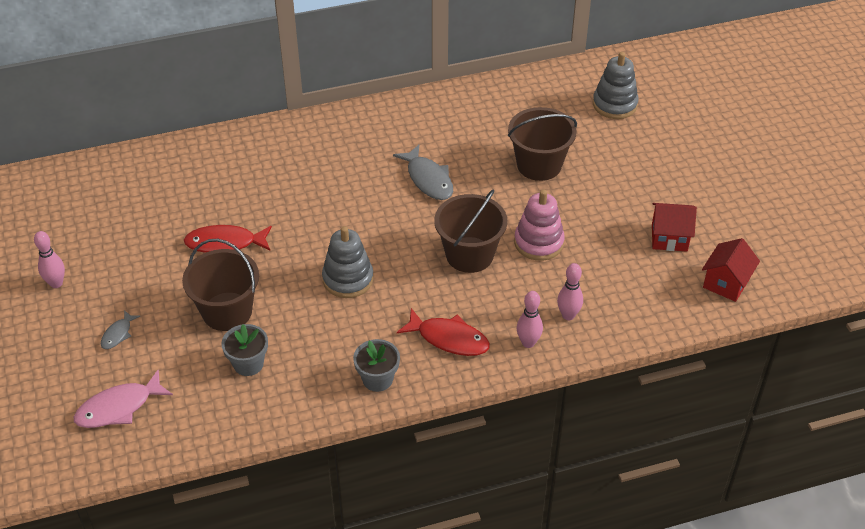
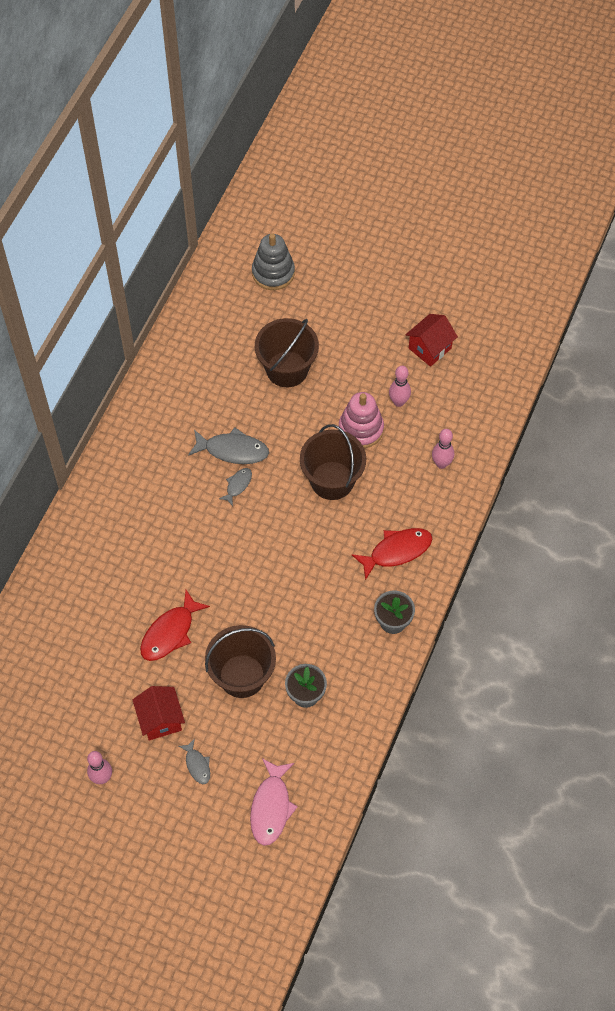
camera: 50 degrees left, 15 degrees up
grey stacking toy [322,226,374,298] -> none
pink bowling pin [517,291,543,348] -> pink bowling pin moved to [389,366,411,407]
red house [702,238,760,302] -> red house moved to [133,686,185,740]
none -> grey fish [219,468,252,506]

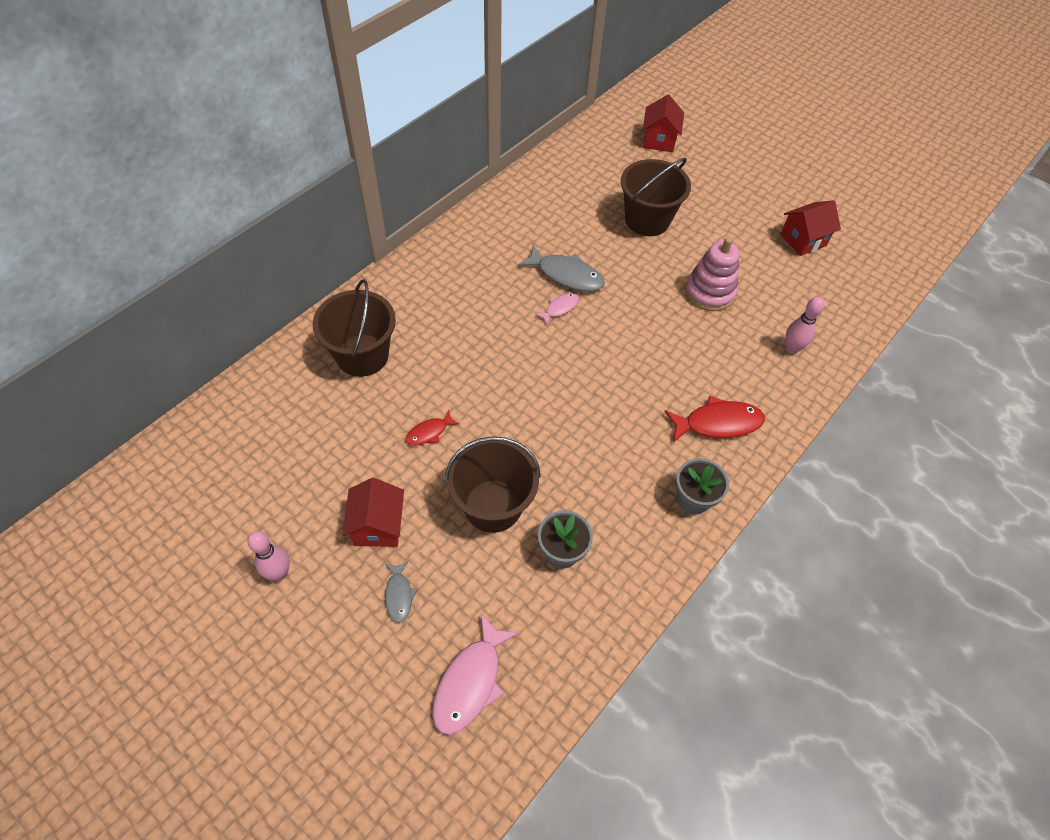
camera: 15 degrees right, 5 degrees down
red fish [140,590,210,661] -> red fish [405,410,460,446], size x0.55
grey fish [219,468,252,506] -> pink fish [535,293,579,325]
grey stacking toy [252,233,295,290] -> red house [643,95,684,152]
brown bucket [300,424,366,500] -> brown bucket moved to [313,279,396,377]
pink bowling pin [389,366,411,407] -> none

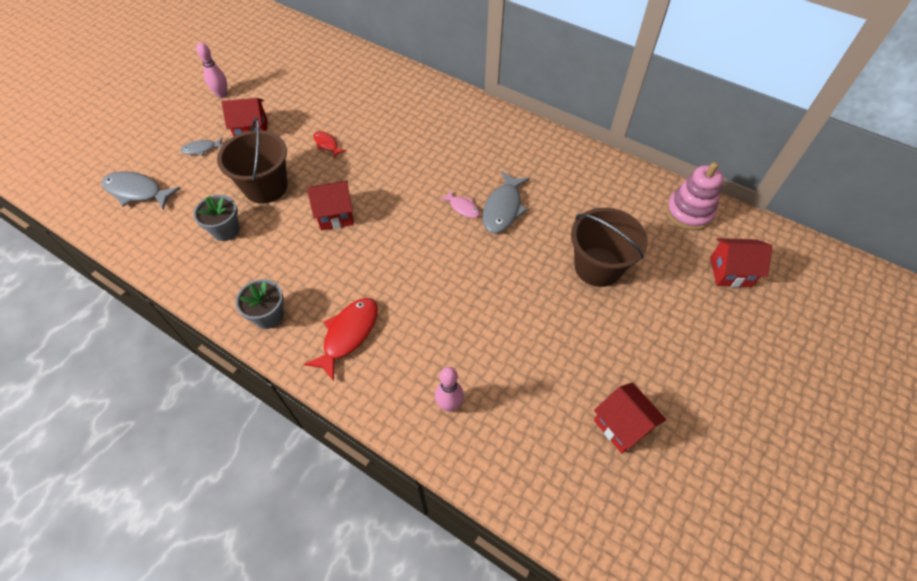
camera: 85 degrees right, 0 degrees up
brown bucket [313,279,396,377] -> none
pink fish [432,613,519,735] -> grey fish [101,171,181,210]
red fish [664,396,765,443] -> red fish turned 135 degrees counterclockwise [304,298,378,381]
pink stacking toy [685,237,739,311] -> pink stacking toy moved to [666,162,723,231]
none -> red house [307,180,354,231]

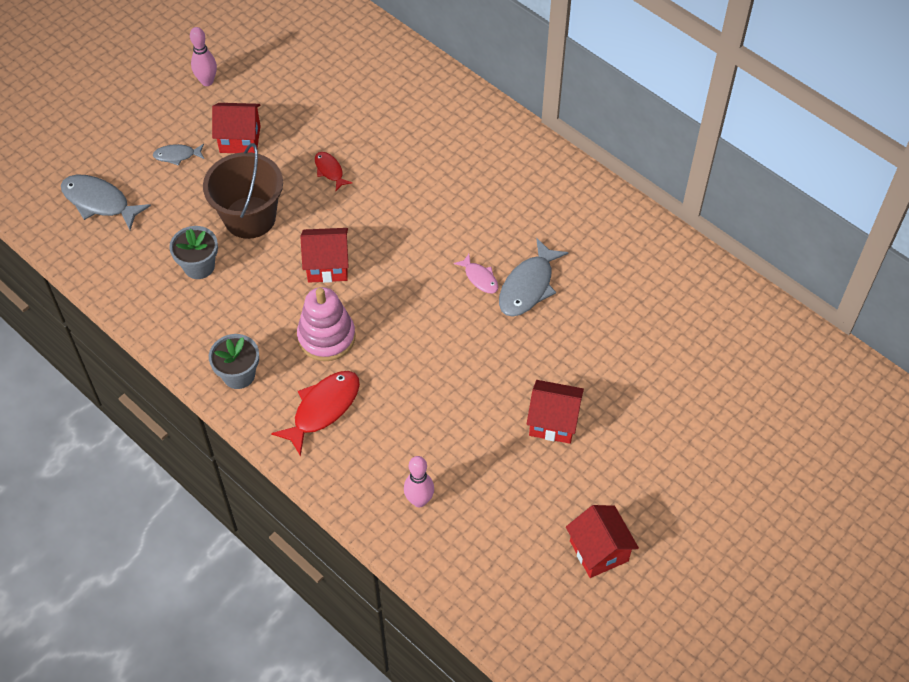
camera: 10 degrees right, 0 degrees up
brown bucket [571,208,648,287] -> none
pink stacking toy [666,162,723,231] -> pink stacking toy moved to [297,287,356,361]
red house [710,238,772,287] -> red house moved to [527,380,584,444]

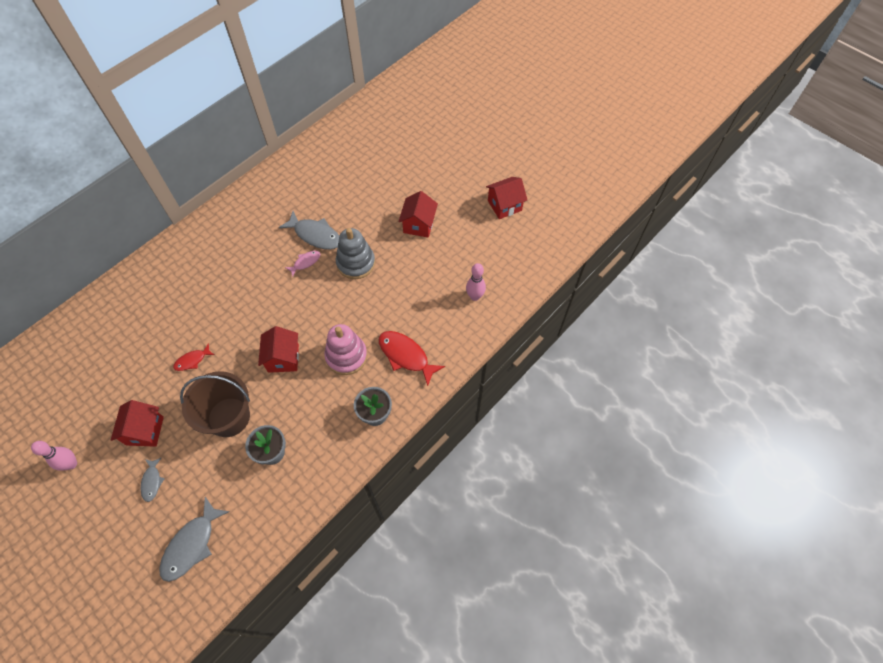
camera: 90 degrees left, 5 degrees up
none -> grey stacking toy [336,228,375,279]

